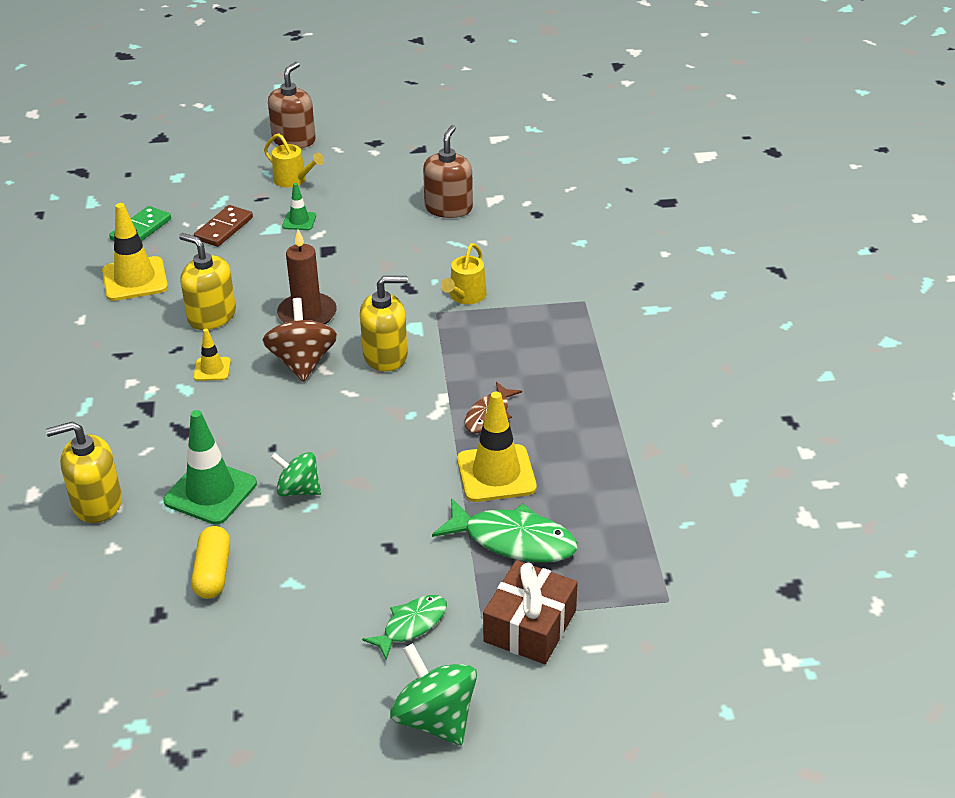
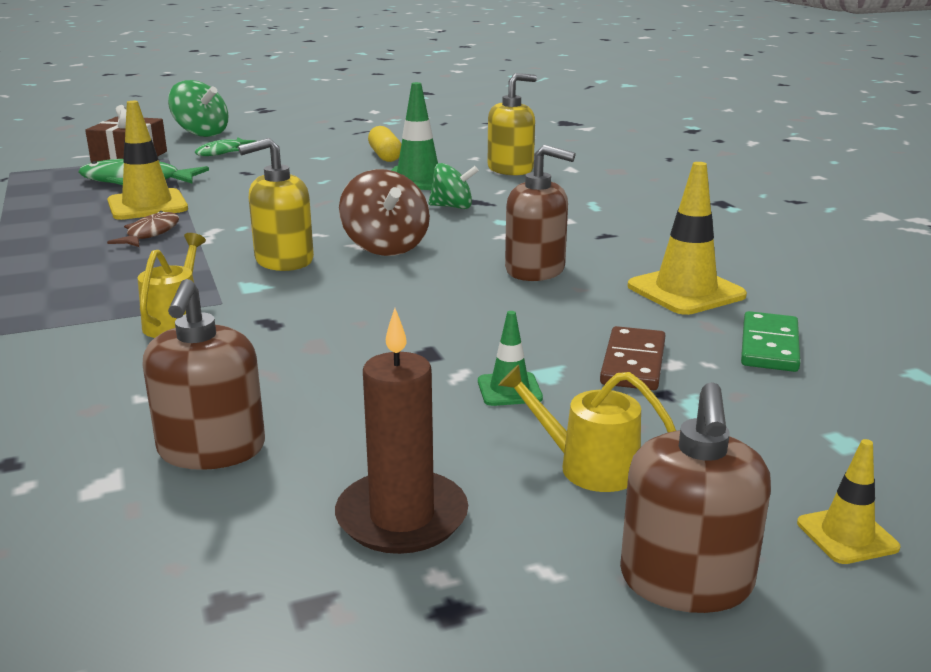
camera: 165 degrees right, 15 degrees down
yellow soap dispenser [179,233,236,330] -> brown soap dispenser [505,145,575,281]
yellow traffic cone [194,329,231,381] -> yellow traffic cone moved to [797,439,901,564]
green spinning top [271,452,321,496] -> green spinning top moved to [428,163,479,209]
brown candle [277,229,337,325] -> brown candle moved to [335,308,468,554]

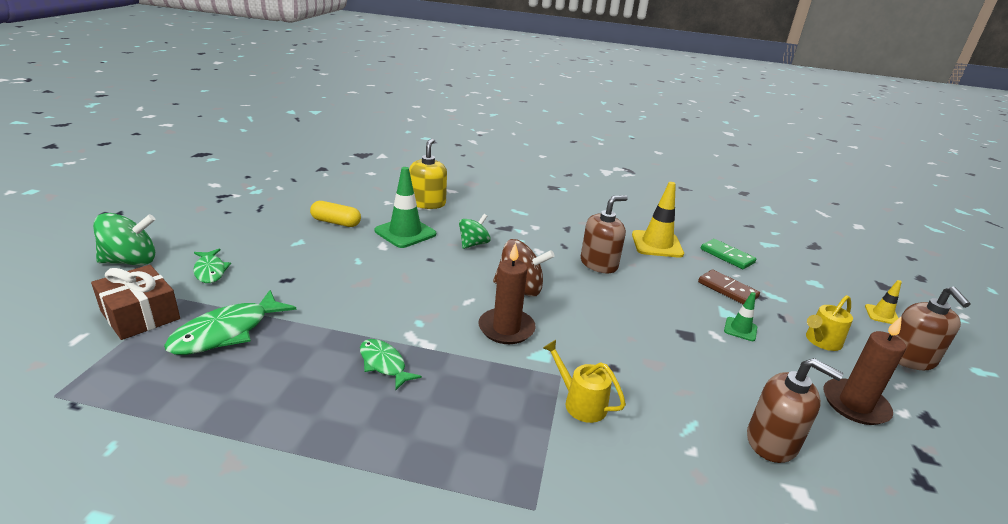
camera: 60 degrees left, 5 degrees up
yellow traffic cone [107,101,188,220] -> none
brown fish [107,211,179,247] -> green fish [360,339,422,390]
yellow soap dispenser [238,138,314,271] -> brown candle [479,242,536,344]
brown soap dispenser [620,382,771,613] -> brown soap dispenser turned 45 degrees clockwise [895,287,971,370]

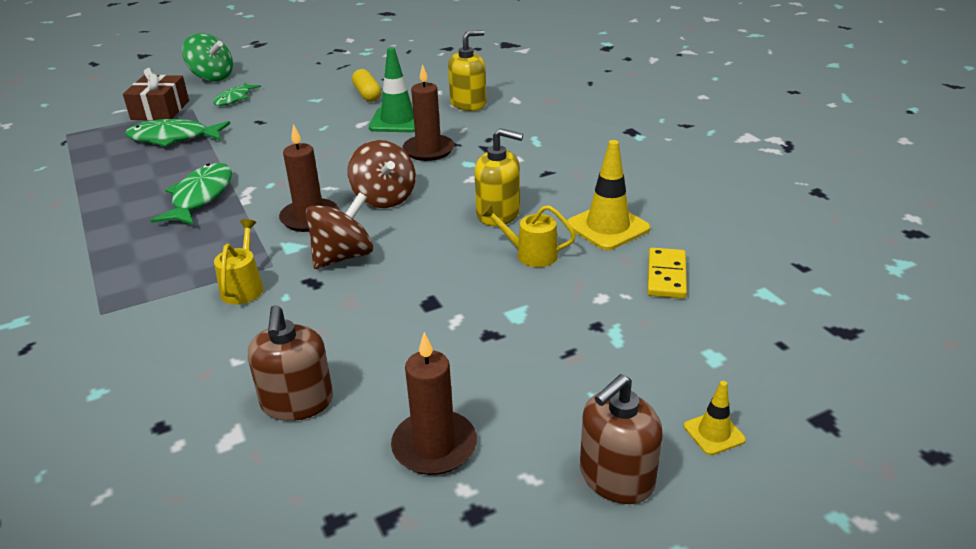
camera: 55 degrees right, 5 degrees up
green fish [360,339,422,390] -> green fish [151,163,232,225], size x1.62
green spinning top [459,214,491,249] -> brown candle [403,64,455,161]
brown soap dispenser [581,195,628,273] -> yellow soap dispenser [475,128,523,226]
brown domino [698,269,760,304] -> none
green domino [701,239,756,269] -> yellow domino [647,248,687,299]
green traffic cone [724,292,757,341] -> none
yellow watering can [806,295,853,351] -> yellow watering can moved to [481,204,576,267]
none -> brown spinning top [306,192,373,269]

